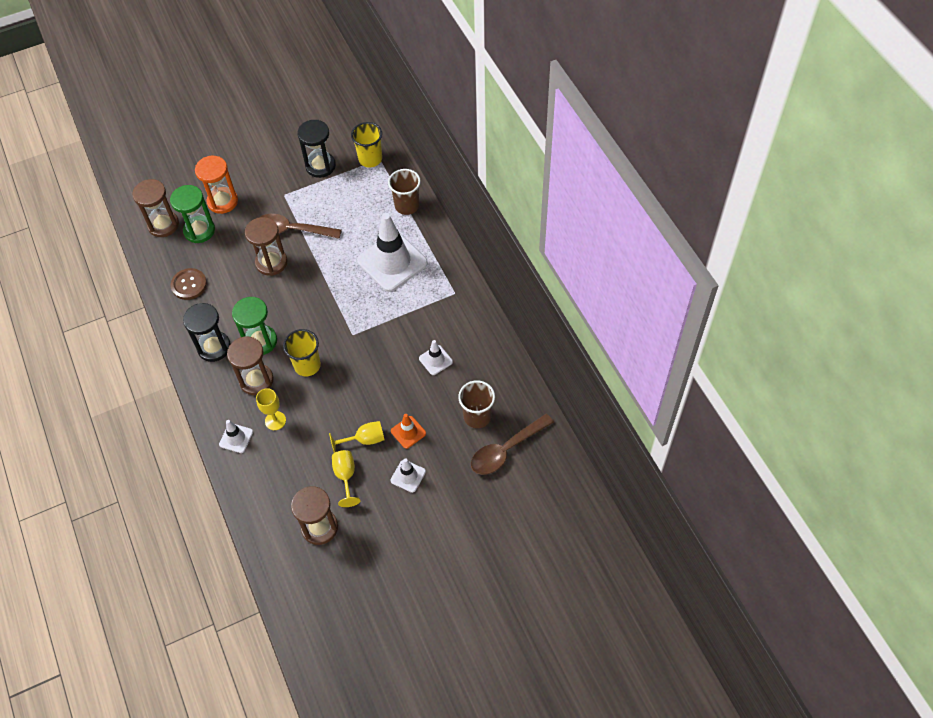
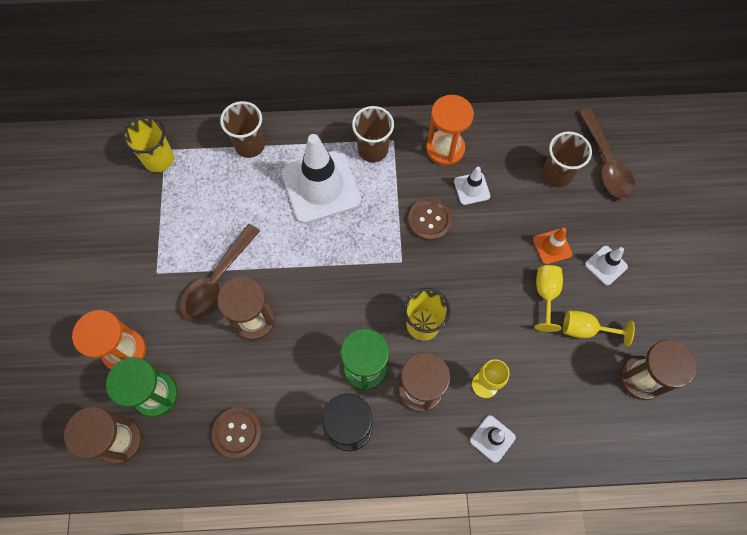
camera: 70 degrees left, 10 degrees up
black hourglass [297,120,336,178] -> none
none -> brown cup [352,106,394,162]
none -> brown button [408,198,452,241]
none -> orange hourglass [426,95,474,166]

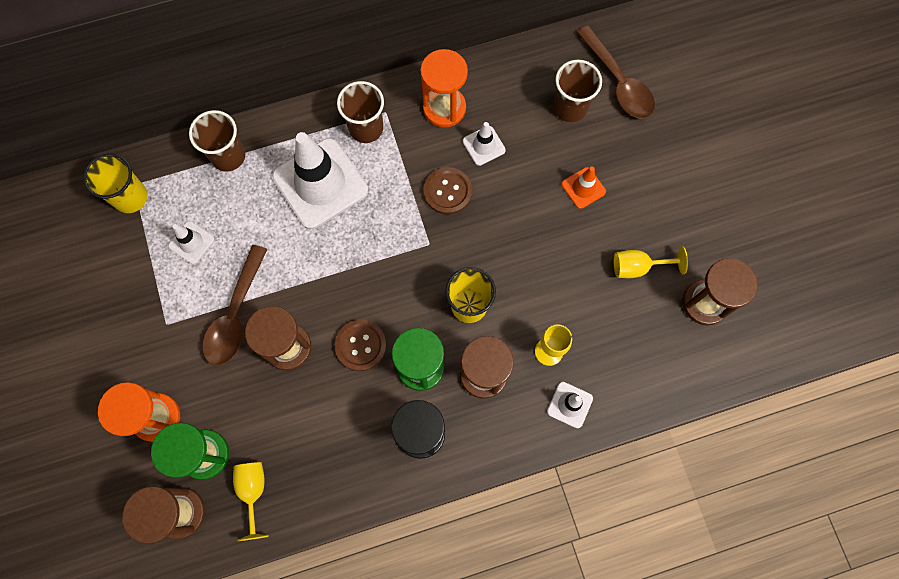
camera: 15 degrees left, 5 degrees up
brown button [212,407,262,459] -> brown button moved to [335,320,387,371]
yellow goblet [534,265,563,332] -> yellow goblet moved to [233,462,269,541]
white traffic cone [585,246,628,285] -> white traffic cone moved to [168,221,215,264]

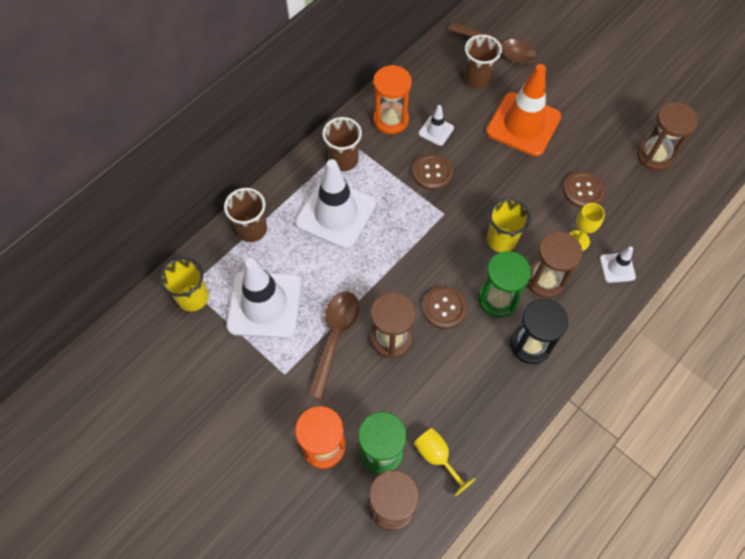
camera: 30 degrees left, 10 degrees down
white traffic cone [168,221,215,264] -> white traffic cone [226,258,302,338], size x2.18
brown spoon [203,245,267,366] -> brown spoon turned 150 degrees counterclockwise [308,291,359,399]
orange traffic cone [562,167,606,209] -> orange traffic cone [486,64,561,156], size x2.18
yellow goblet [614,246,688,278] -> none
none -> brown button [563,171,605,208]

